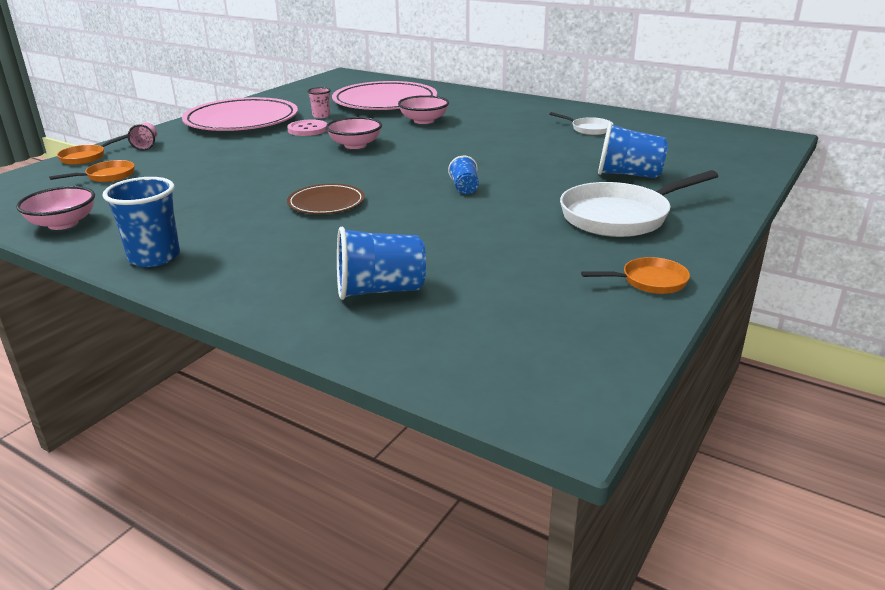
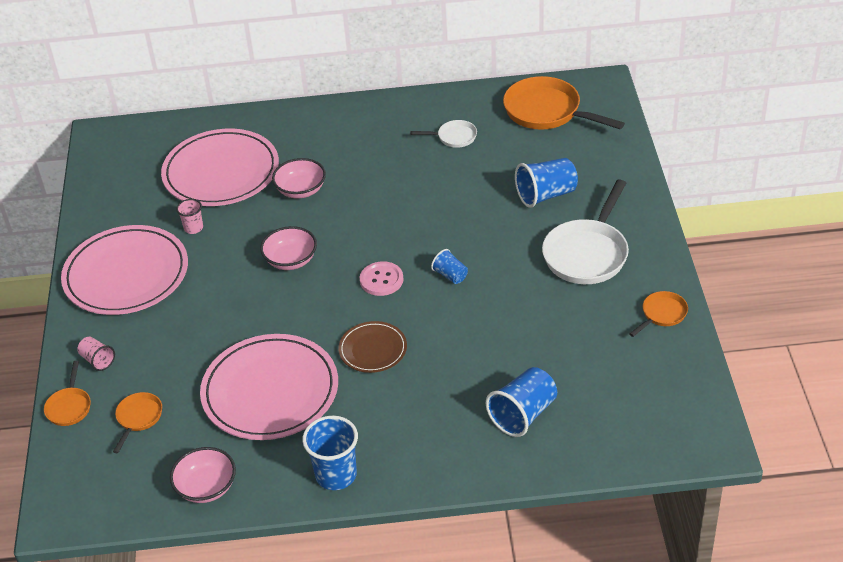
camera: 35 degrees left, 15 degrees up
pink button [287,119,327,136] -> pink button moved to [360,261,404,296]
none -> pink plate [200,334,338,440]
none -> orange pan [503,76,625,130]

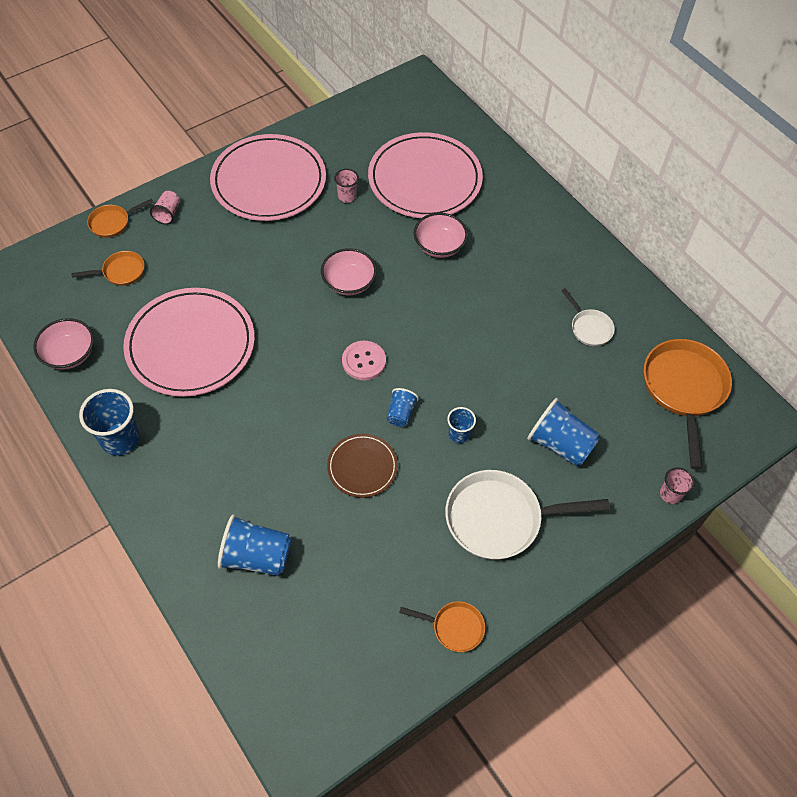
camera: 55 degrees right, 15 degrees up
brown plate [338,321,407,373] -> brown plate moved to [327,434,398,498]
none -> blue cup [447,407,476,443]
none -> pink cup [660,467,695,504]

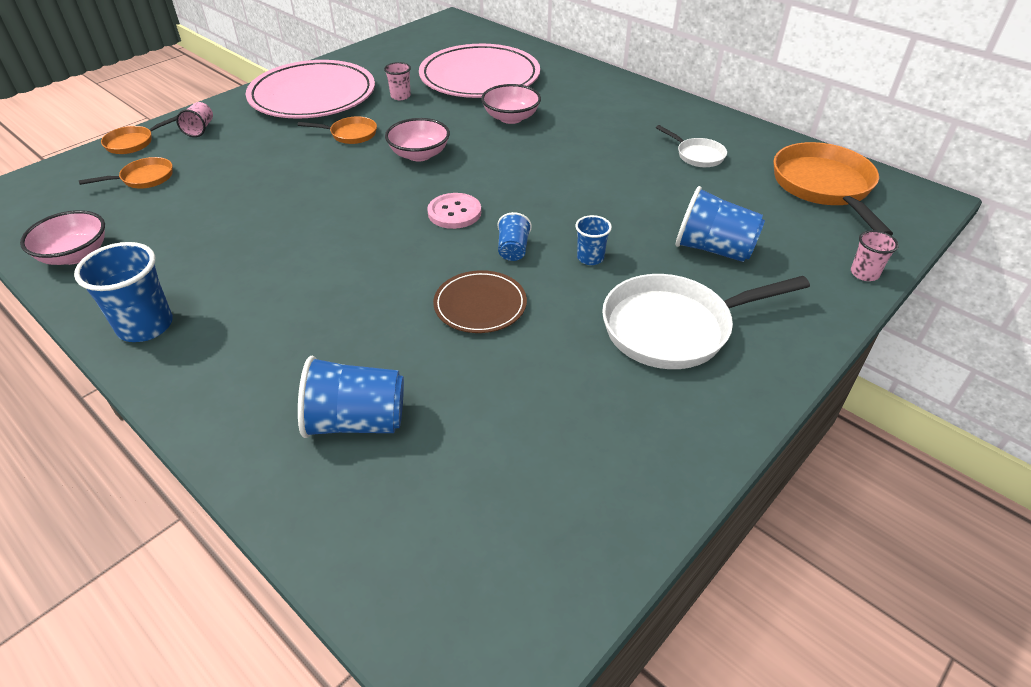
camera: 10 degrees left, 15 degrees down
pink plate [123,288,255,397] -> none
orange pan [399,601,485,652] -> orange pan moved to [298,116,377,144]

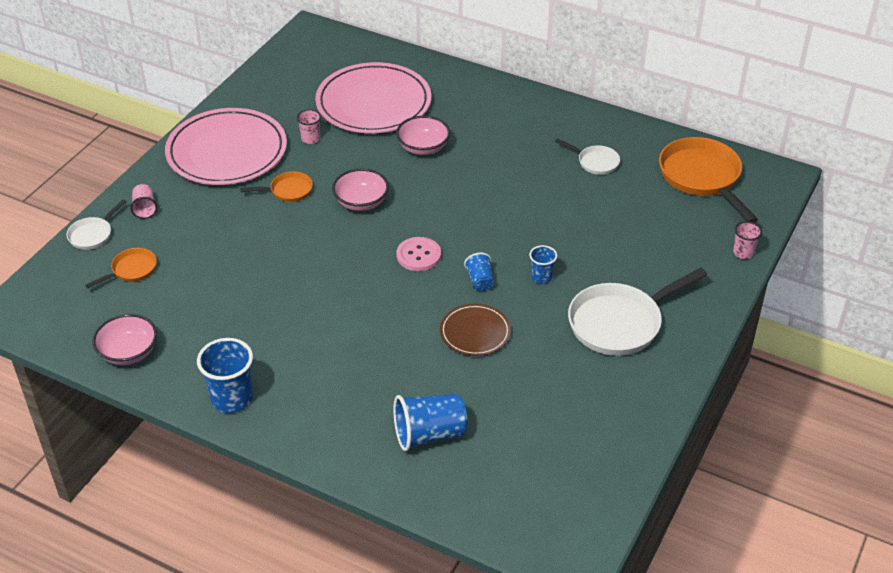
camera: 15 degrees left, 0 degrees up
orange pan [101,116,177,154] -> white pan [67,199,126,250]
blue cup [675,186,765,262] -> none

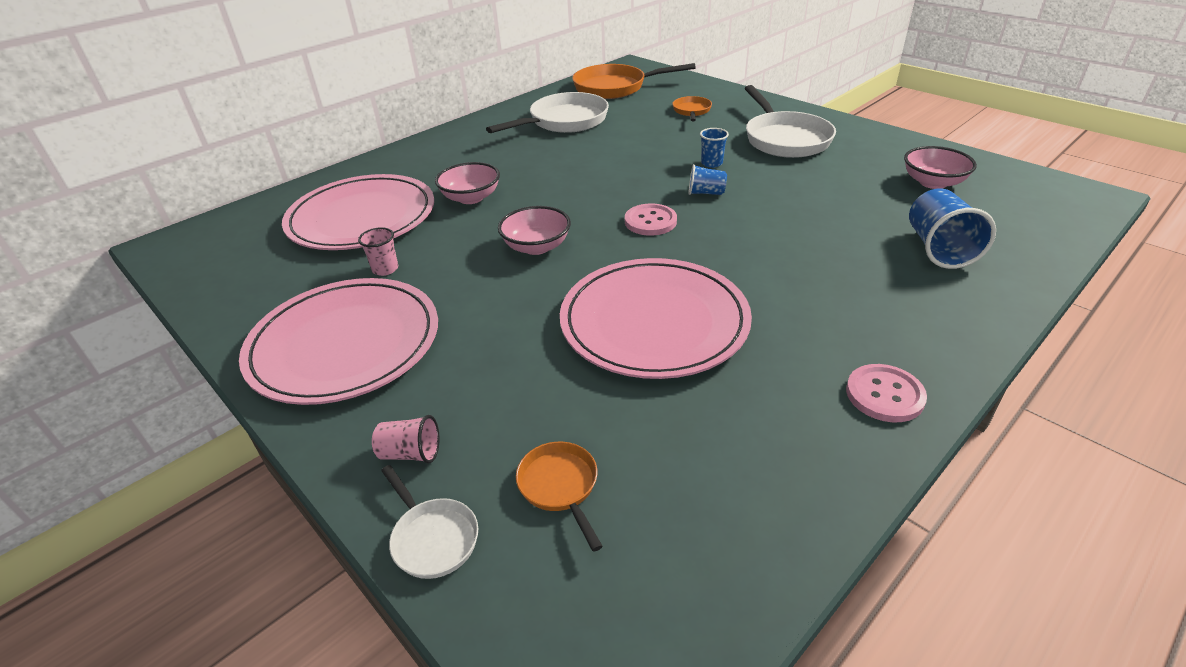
camera: 70 degrees left, 5 degrees down
pink bowl [92,314,157,365] -> pink bowl moved to [904,146,977,189]
blue cup [197,338,253,413] -> pink button [846,364,927,422]
orange pan [240,172,313,202] -> orange pan moved to [672,96,712,121]
brown plate [440,304,511,356] -> none
white pan [555,138,620,175] -> white pan [486,92,609,133], size x1.98
pink cup [733,221,762,259] -> none
none -> pink plate [560,258,752,379]

